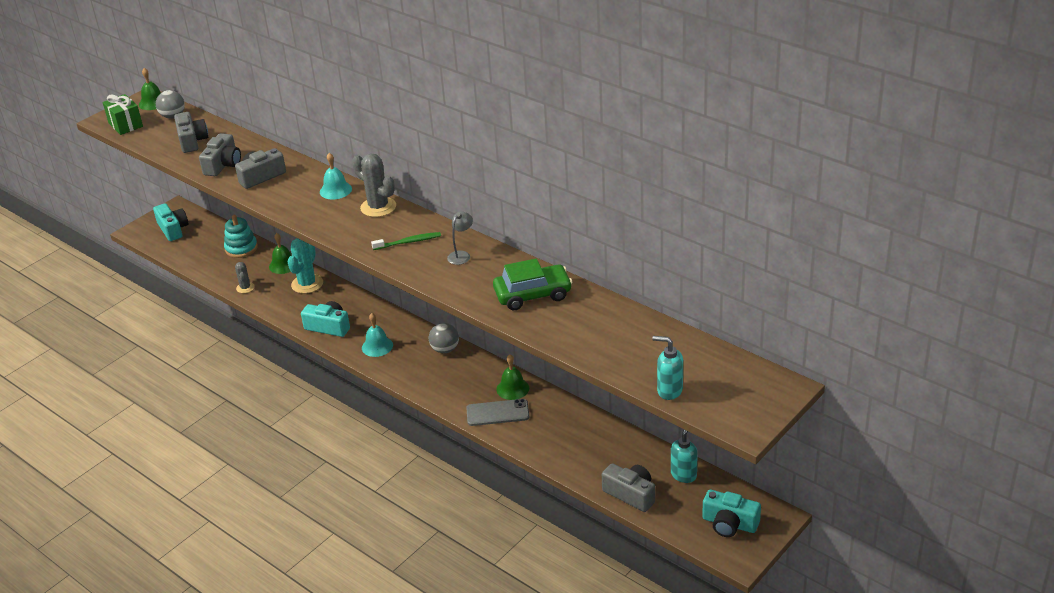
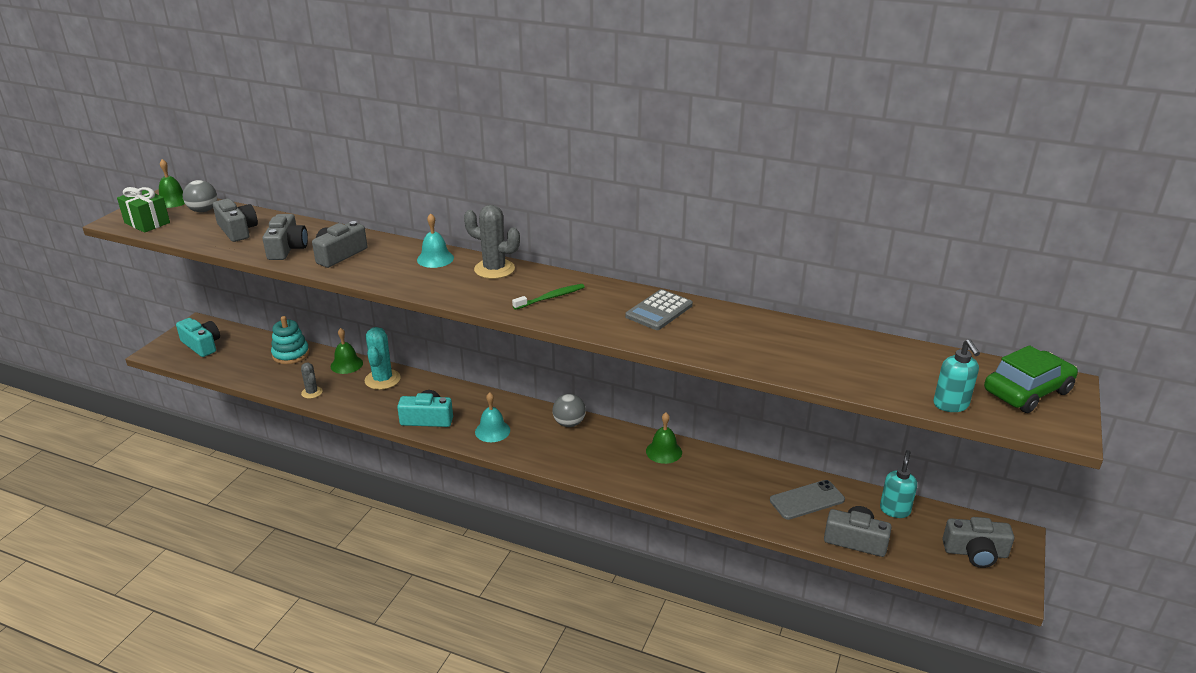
camera: 20 degrees left, 5 degrees down
grey lamp [447,211,473,265] -> none
grey phone [466,399,529,426] -> grey phone moved to [770,480,845,520]
green car [493,258,573,310] -> green car moved to [984,345,1078,413]
turquoise soap dispenser [652,336,683,400] -> turquoise soap dispenser turned 105 degrees counterclockwise [934,339,980,412]
turquoise camera [702,490,761,537] -> grey camera [943,517,1014,568]
none -> grey calculator [625,289,693,330]

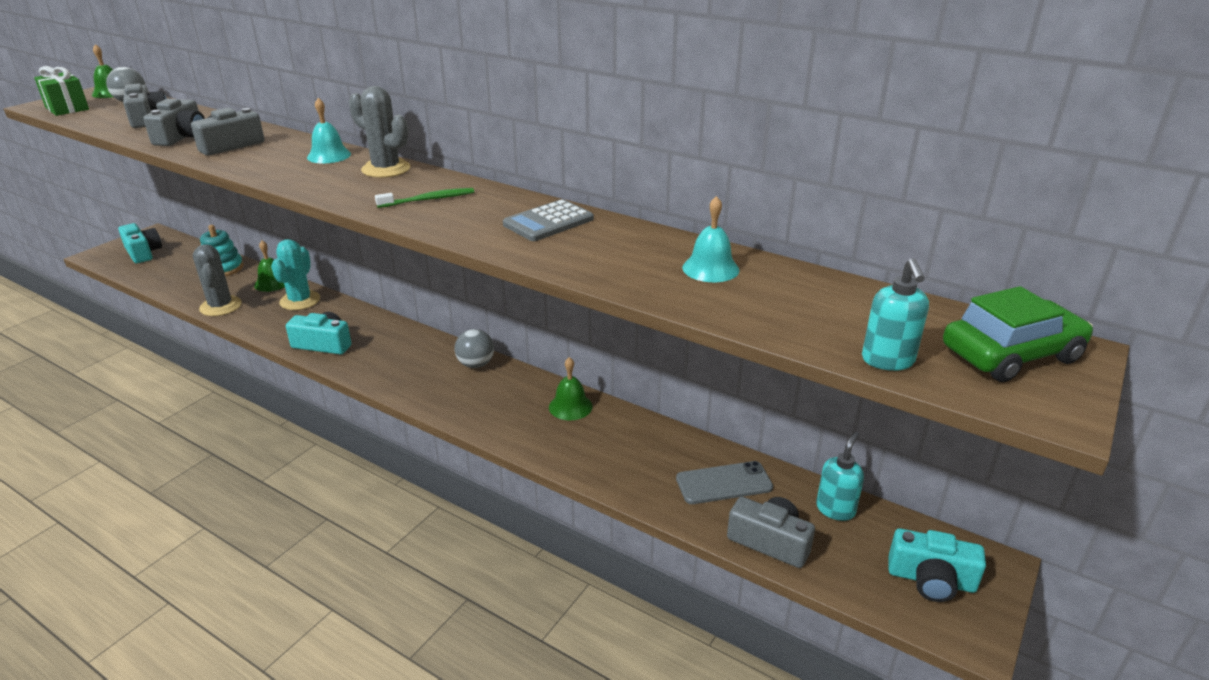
camera: 10 degrees right, 0 degrees up
grey cactus [301,363,323,399] -> grey cactus [193,244,242,316], size x1.75
turquoise bell [475,392,510,442] -> turquoise bell moved to [682,196,740,282]
grey camera [943,517,1014,568] -> turquoise camera [888,528,986,602]

